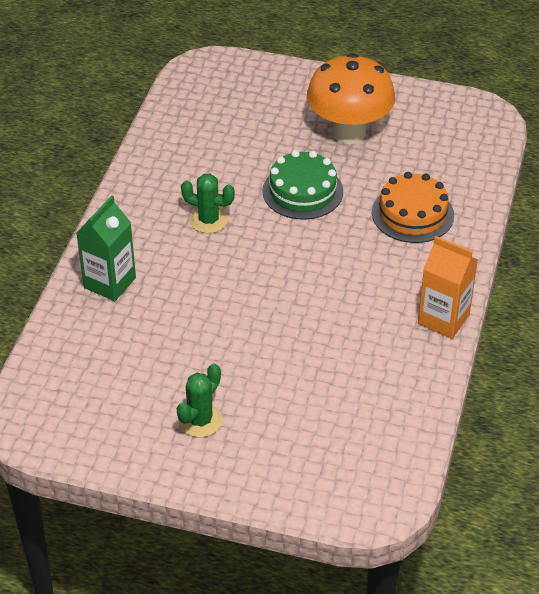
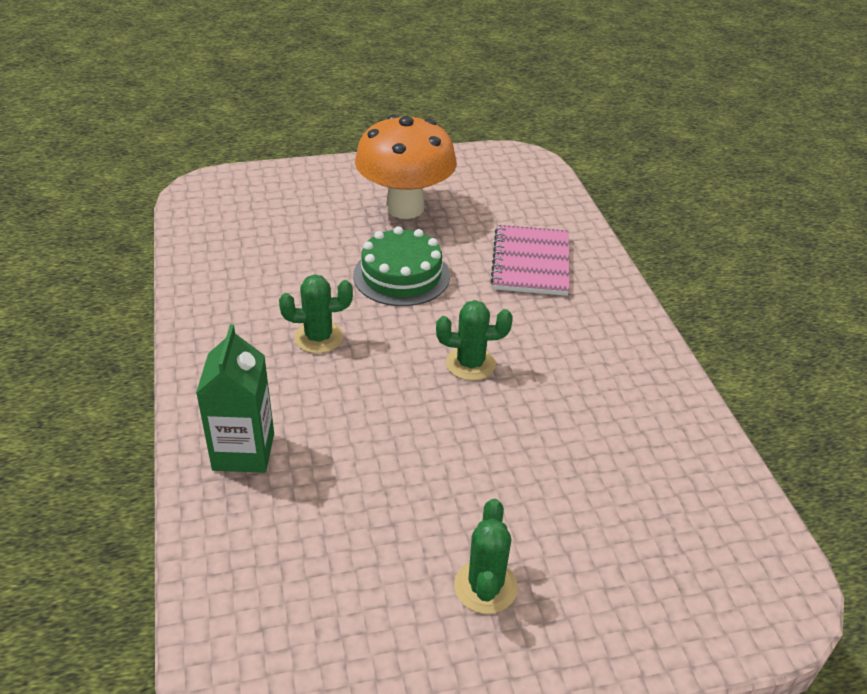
camera: 30 degrees left, 5 degrees down
orange cake [372,172,454,243] -> pink notebook [490,225,570,296]
orange carton [418,236,478,339] -> none
none -> green cactus [436,300,513,381]

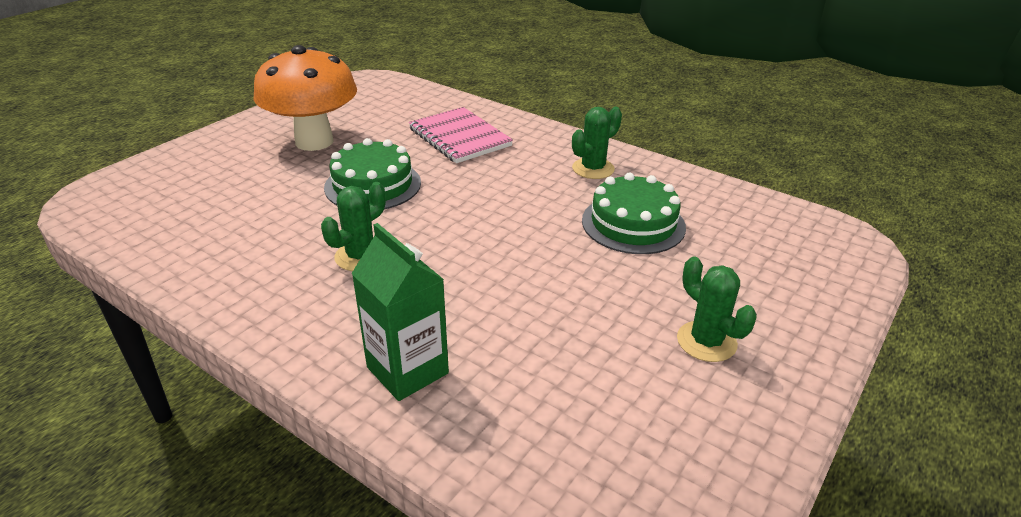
camera: 40 degrees left, 5 degrees down
green cactus [436,300,513,381] -> green cactus moved to [572,107,622,179]
none -> green cake [582,173,686,254]

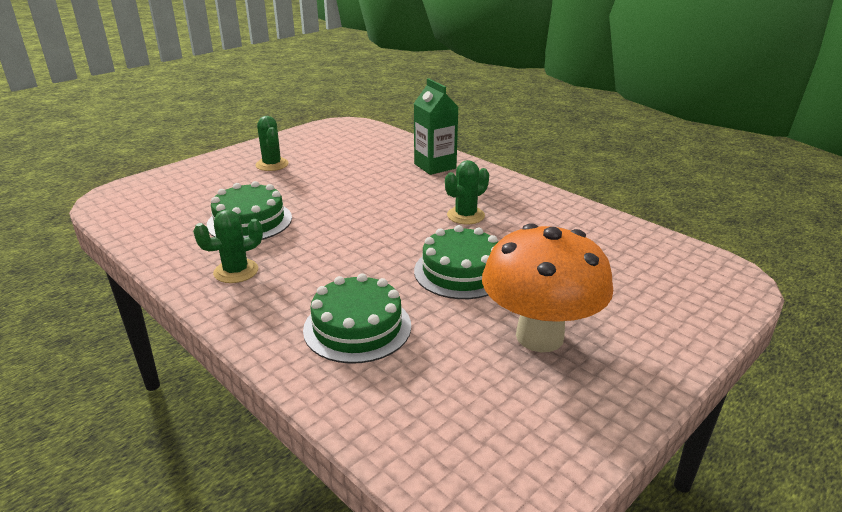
camera: 170 degrees left, 5 degrees down
pink notebook [409,107,513,163] -> green cake [303,273,411,364]

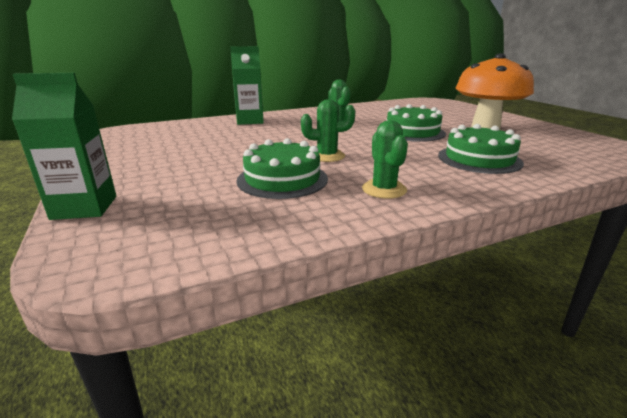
camera: 70 degrees left, 5 degrees down
green cactus [256,116,289,171] -> green cactus moved to [301,99,355,162]
none -> green carton [12,73,116,220]

